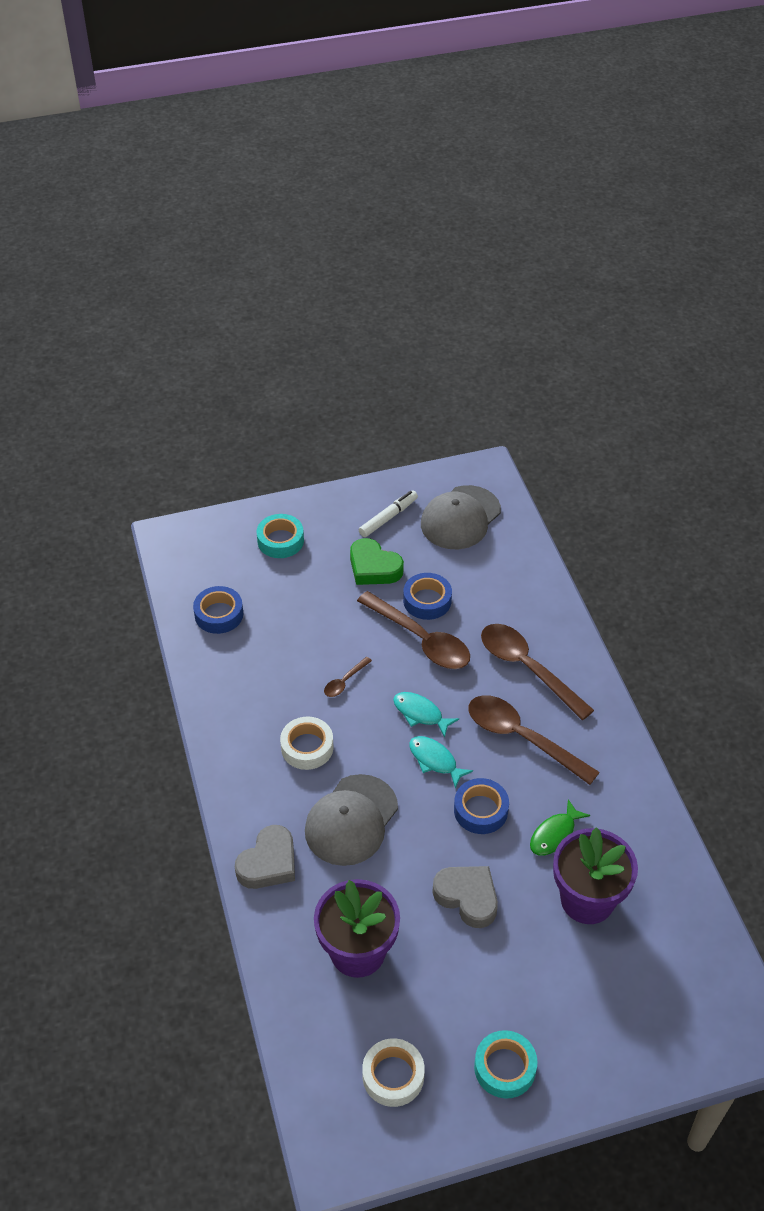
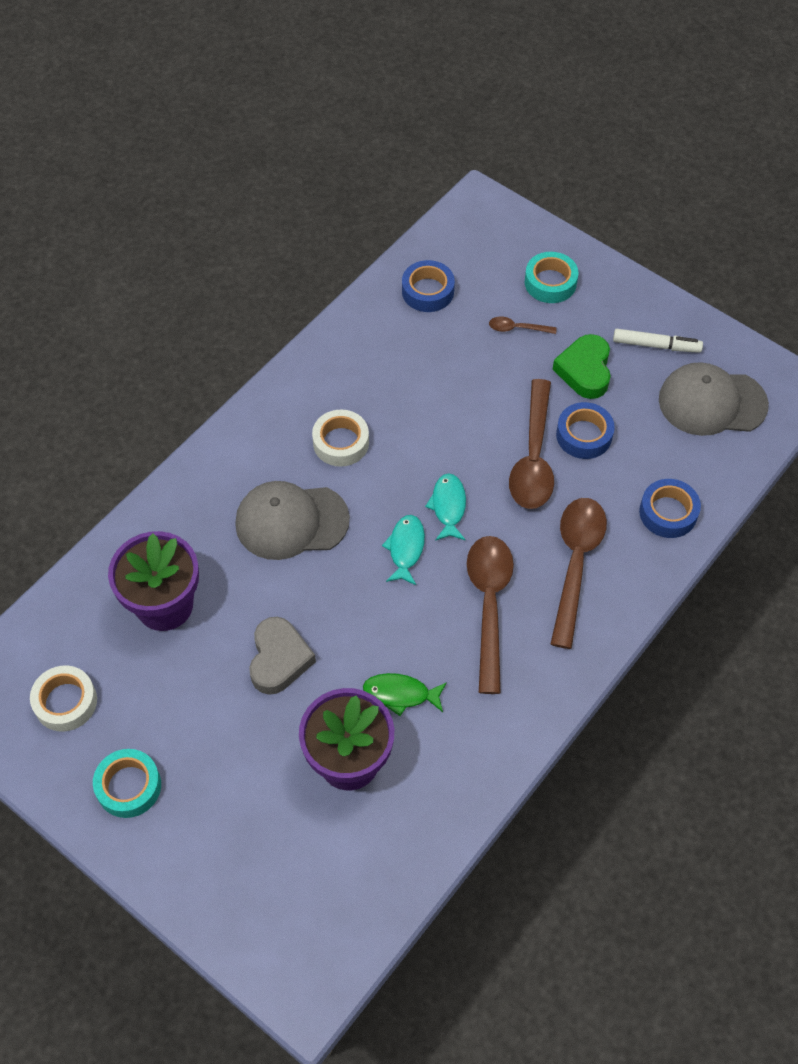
camera: 55 degrees right, 10 degrees up
grey heart [235,825,295,889] -> none
brown spoon [324,657,372,697] -> brown spoon moved to [489,317,557,334]
blue tape [454,778,509,834] -> blue tape moved to [639,479,701,538]

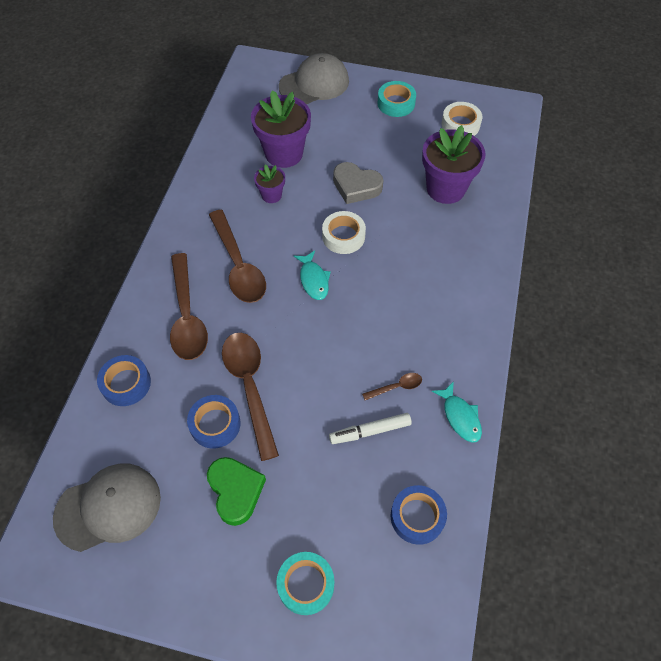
camera: 155 degrees right, 0 degrees up
grey cap [235,481,350,560] -> grey cap moved to [279,53,349,104]
grey heart [249,617,316,695] -> grey heart turned 45 degrees counterclockwise [333,162,383,204]
white tape [312,409,369,467] -> white tape moved to [322,211,366,254]
green fish [363,673,447,716] -> purple flower pot [254,164,285,203]
turquoise fish [425,473,466,541] -> turquoise fish moved to [431,381,482,443]
brown spoon [489,317,557,334] -> brown spoon moved to [362,373,422,400]
white marker [613,329,703,353] -> white marker moved to [329,413,412,444]

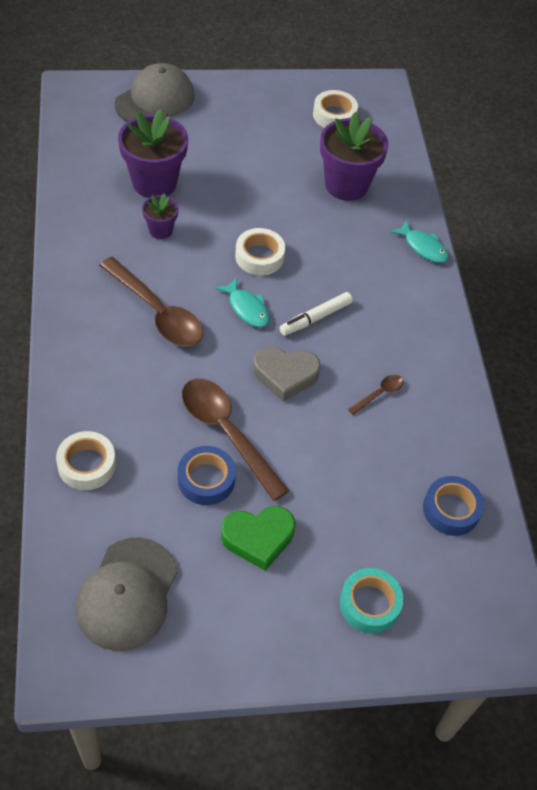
camera: 25 degrees left, 5 degrees down
grey cap [53,463,161,552] -> grey cap turned 150 degrees clockwise [76,537,178,651]
blue tape [97,355,151,406] -> white tape [56,431,116,490]
brown spoon [170,253,208,360] -> none
green heart [207,457,266,526] -> green heart turned 120 degrees clockwise [221,506,295,571]
white marker [329,413,412,444] -> white marker moved to [279,292,353,336]
grey heart [333,162,383,204] -> grey heart moved to [253,347,321,401]
turquoise tape [377,81,416,117] -> none
turquoise fish [431,381,482,443] -> turquoise fish moved to [390,220,449,263]

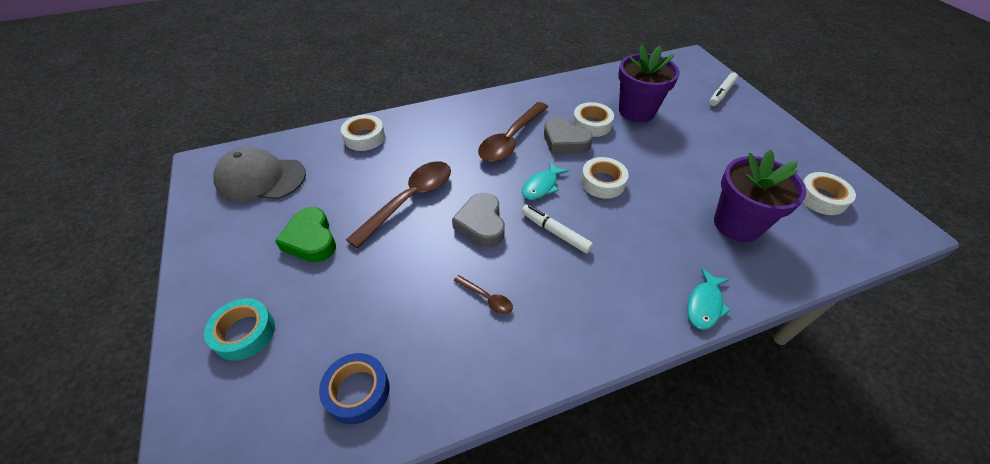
camera: 80 degrees right, 5 degrees down
grey cap [115,63,195,122] -> white marker [709,72,738,106]
purple flower pot [142,193,179,239] -> white tape [572,102,614,137]
blue tape [178,446,236,505] -> none
none -> grey heart [544,117,593,154]

